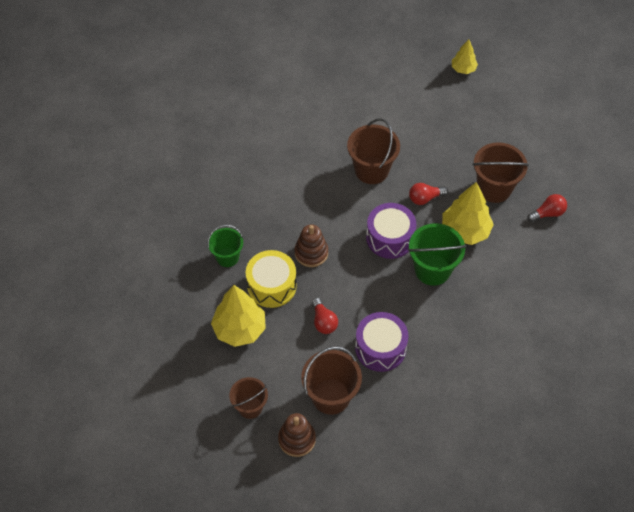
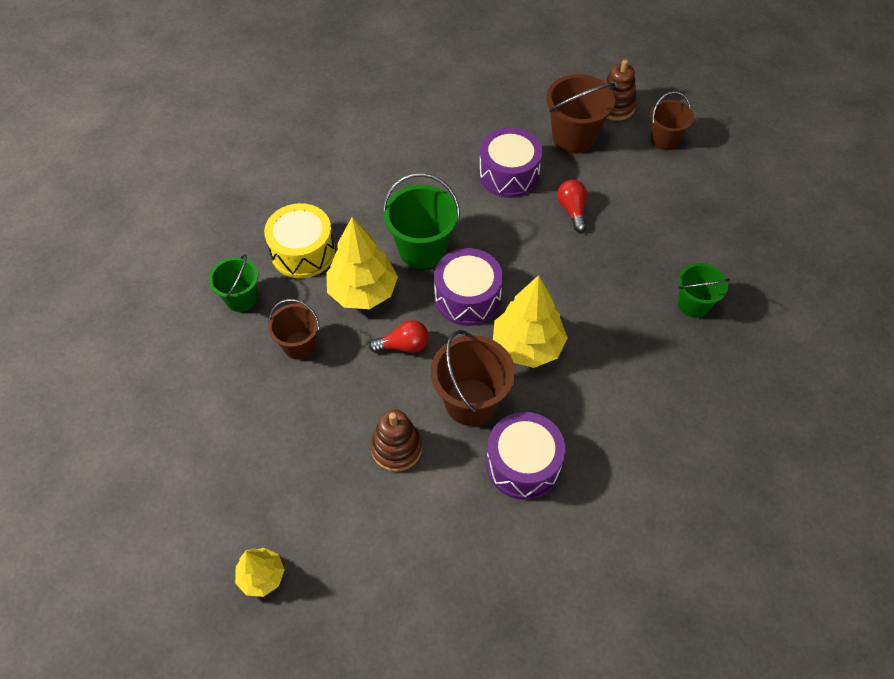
camera: 170 degrees left, 0 degrees up
yellow tree [211,285,266,347] -> yellow tree moved to [493,275,568,368]
yellow drum [246,250,297,308] -> yellow drum moved to [264,203,335,278]
brown stacking toy [295,224,328,267] -> brown stacking toy moved to [370,409,422,472]
brown bucket [473,142,529,203] -> brown bucket [268,299,320,360], size x0.64
red light bulb [527,194,567,222] -> green bucket [209,254,258,312]
none -> purple drum [486,412,565,500]

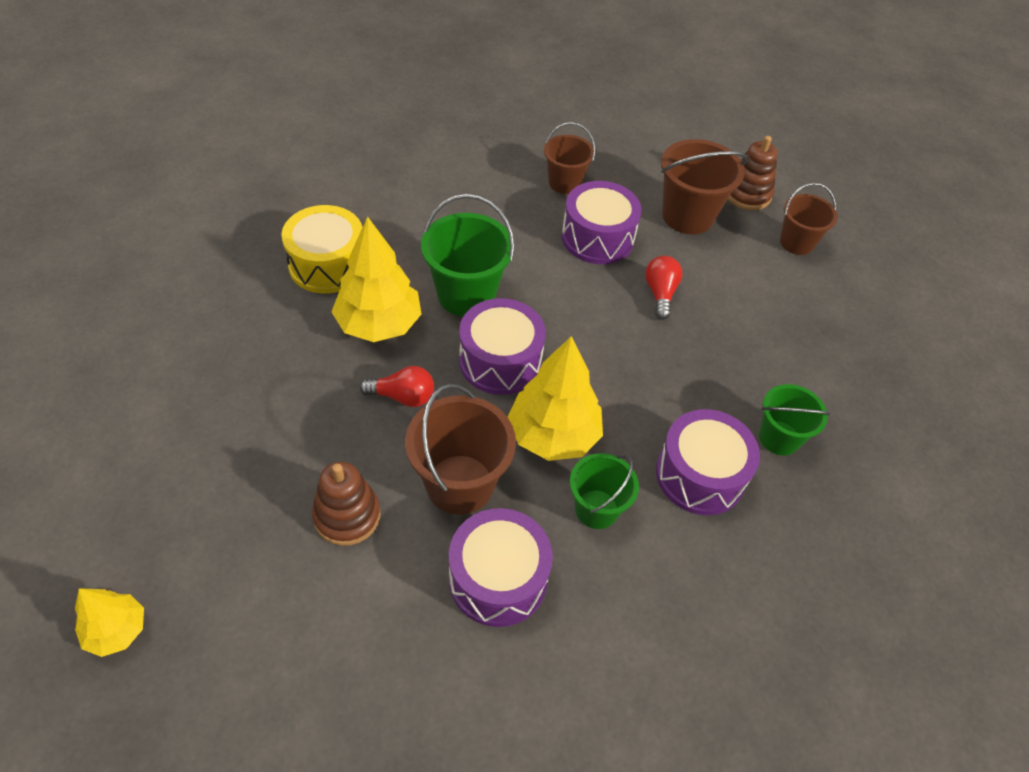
camera: 10 degrees right, 5 degrees down
green bucket [209,254,258,312] -> green bucket moved to [570,453,639,529]
brown bucket [268,299,320,360] -> brown bucket moved to [544,122,595,194]
none -> purple drum [656,409,760,515]

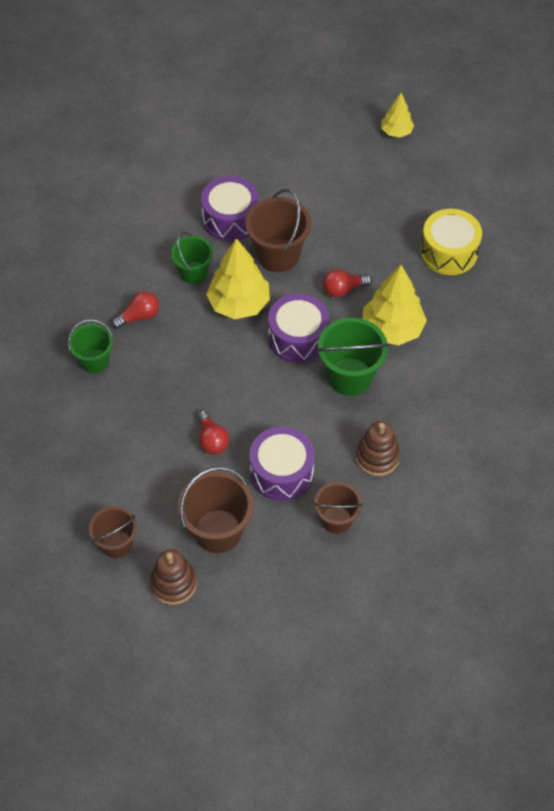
camera: 160 degrees right, 5 degrees up
yellow drum [281,205,363,294] -> yellow drum moved to [420,209,482,275]
brown stacking toy [312,461,380,546] -> brown stacking toy moved to [355,421,400,476]
purple drum [656,409,760,515] -> red light bulb [111,291,159,329]

